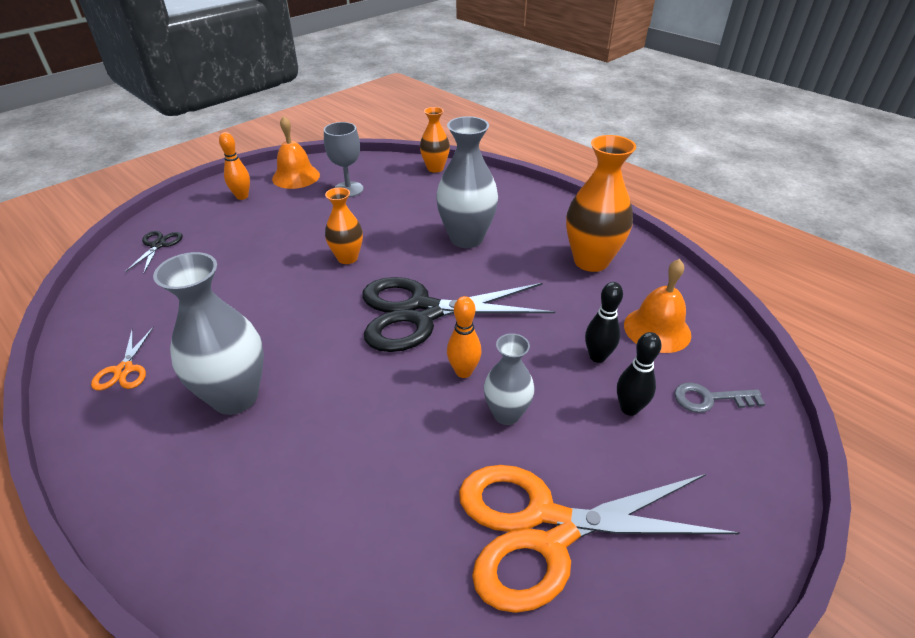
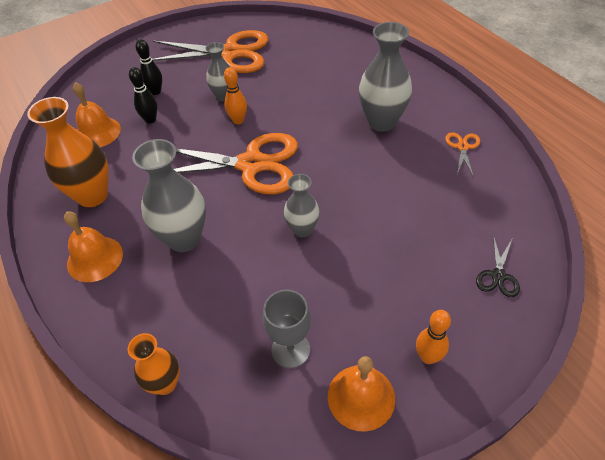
camera: 165 degrees left, 10 degrees up
orange vase [325,187,363,264] -> grey vase [284,174,320,237]
black scissors [362,277,555,352] -> orange scissors [174,133,298,194]
grey key [674,382,765,413] -> none
none -> orange bell [64,211,123,282]

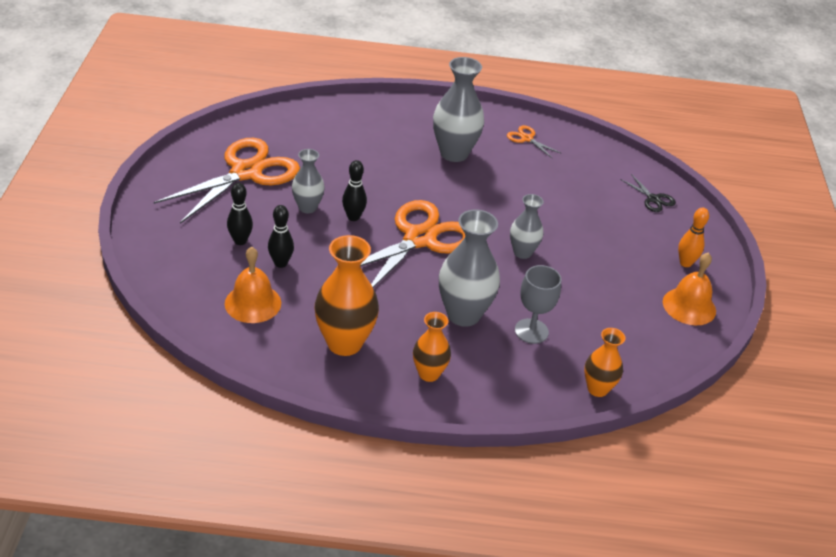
camera: 60 degrees left, 10 degrees down
orange bell [64,211,123,282] -> orange vase [413,312,451,382]
orange bowling pin [224,67,247,124] -> black bowling pin [342,160,367,221]
grey goblet [263,290,311,368] -> grey goblet moved to [515,265,561,344]

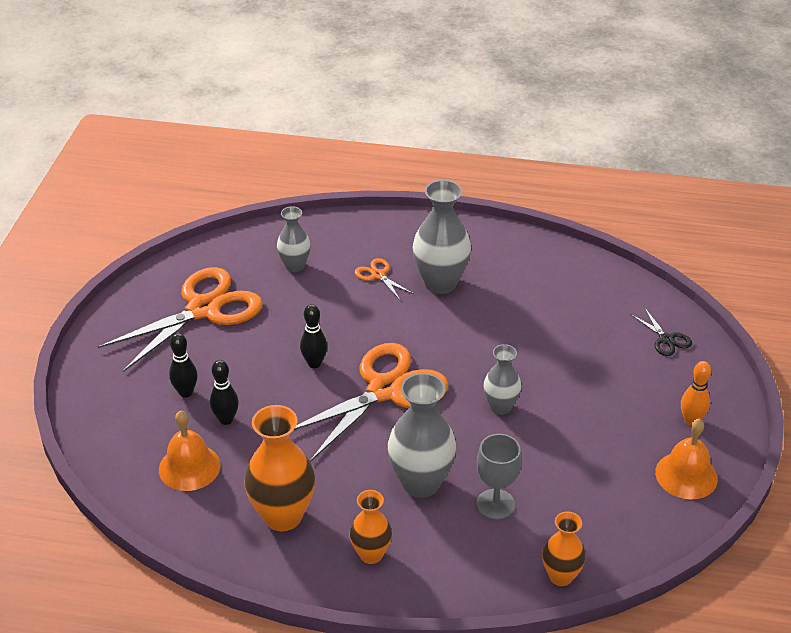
camera: 10 degrees right, 0 degrees up
grey vase [292,149,325,213] -> grey vase moved to [277,206,311,272]
orange scissors [507,125,562,158] -> orange scissors moved to [355,258,414,300]

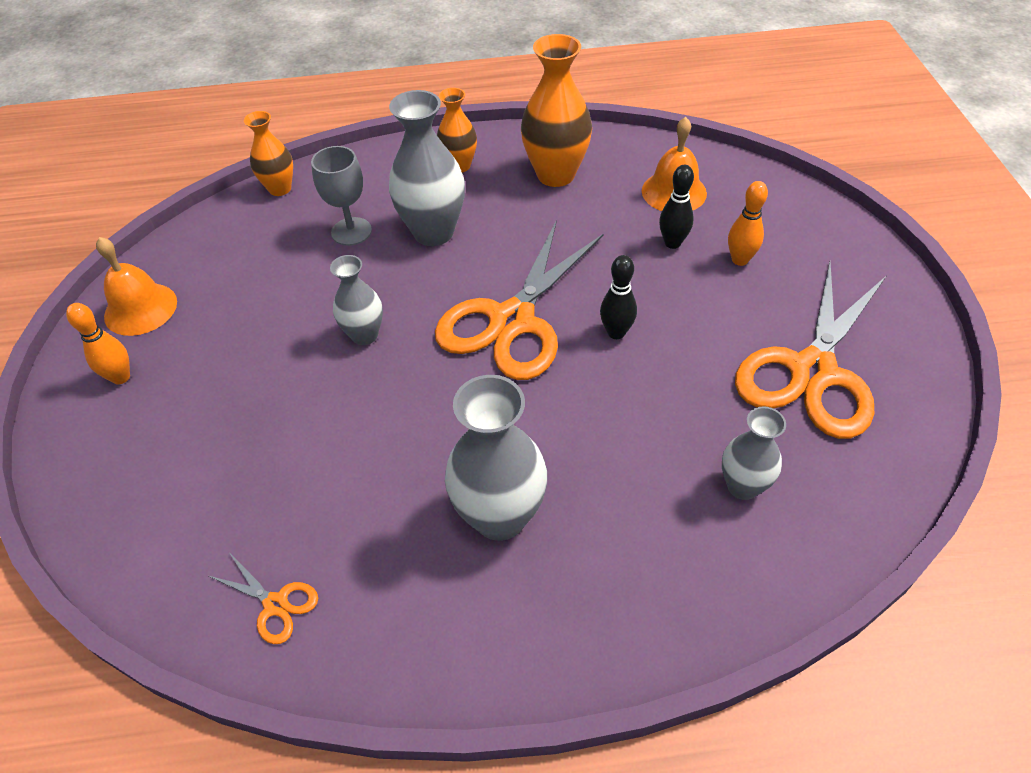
camera: 165 degrees right, 10 degrees up
black bowling pin [169,333,198,398] -> orange bowling pin [728,181,768,266]
orange scissors [355,258,414,300] -> orange scissors moved to [209,554,318,644]
black scissors [630,308,692,356] -> none

